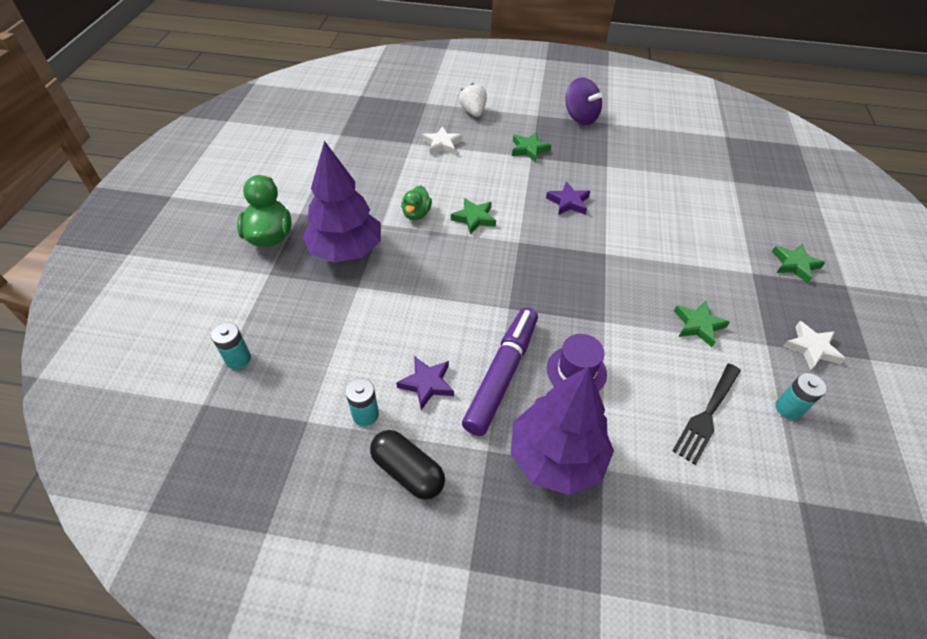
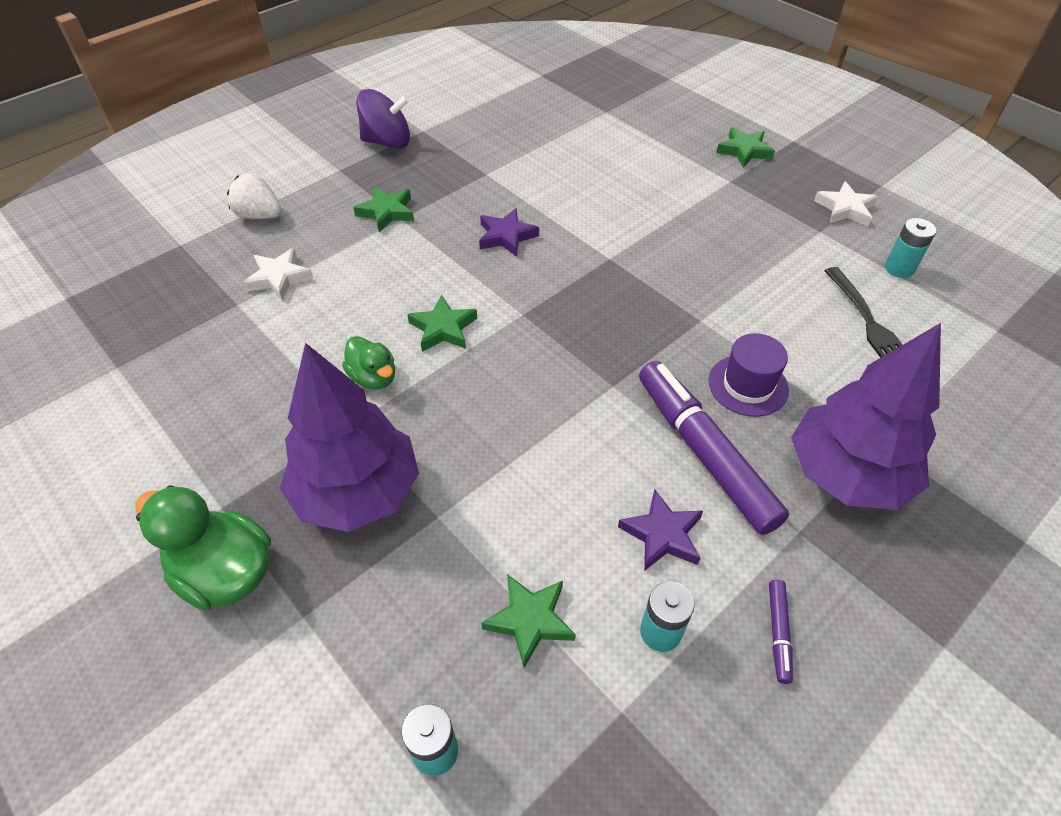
camera: 50 degrees left, 0 degrees up
black capsule [370,430,445,500] -> purple marker [769,580,793,684]
green star [674,301,730,347] -> green star moved to [481,574,576,668]

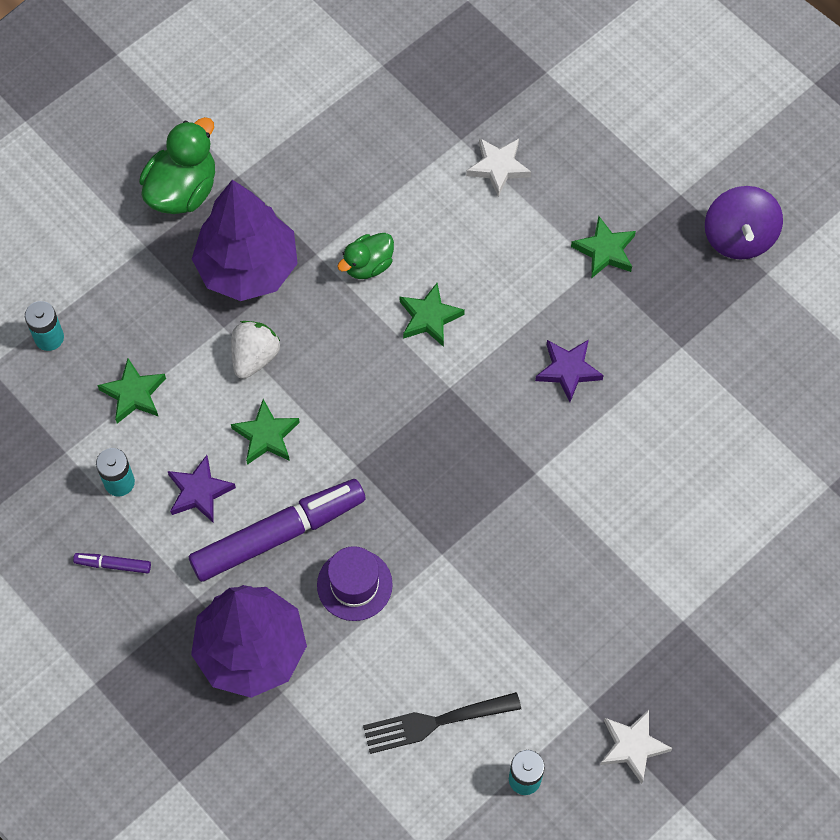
camera: 90 degrees right, 15 degrees up
white strawberry [227,173,282,219] -> white strawberry moved to [231,321,280,379]
green star [716,127,775,168] -> green star moved to [231,399,300,465]

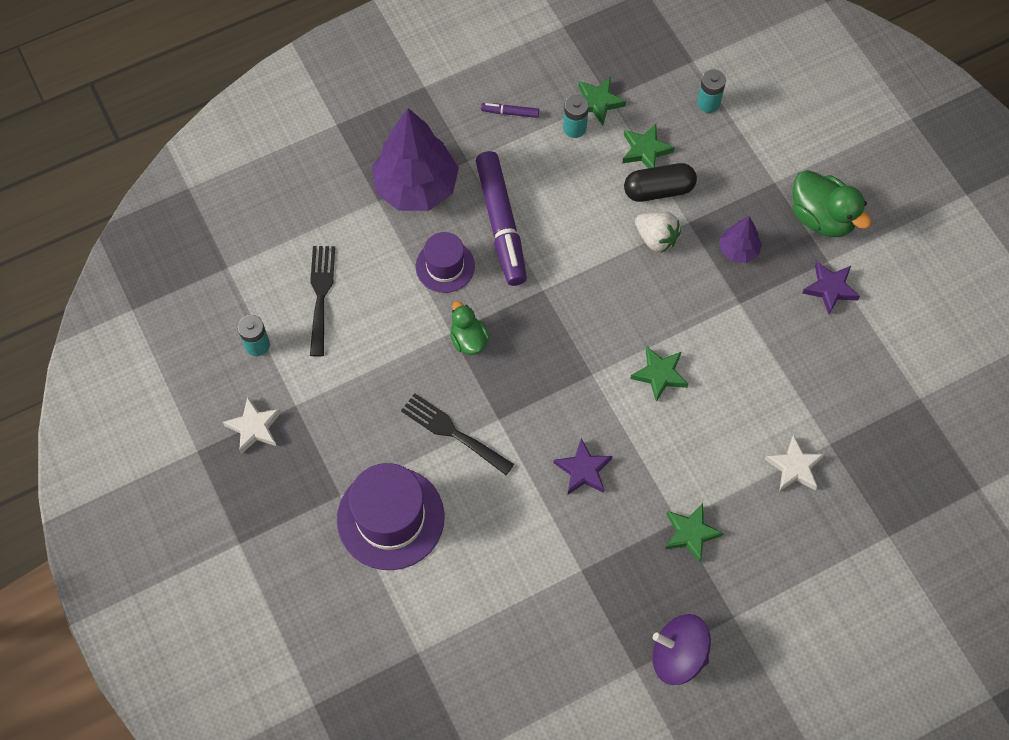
camera: 105 degrees right, 0 degrees up
purple marker [73,553,151,574] -> purple marker turned 105 degrees counterclockwise [481,103,539,118]
purple star [168,455,236,523] -> purple star moved to [802,262,860,314]
purple tree [192,180,298,301] -> purple tree [720,216,762,263], size x0.48
green star [231,399,300,465] -> green star moved to [578,77,626,125]
green duck [337,233,394,279] -> green duck moved to [450,301,489,355]
none -> purple hat [337,463,445,570]
none -> black fork [401,393,514,475]
none -> black capsule [624,163,697,202]

